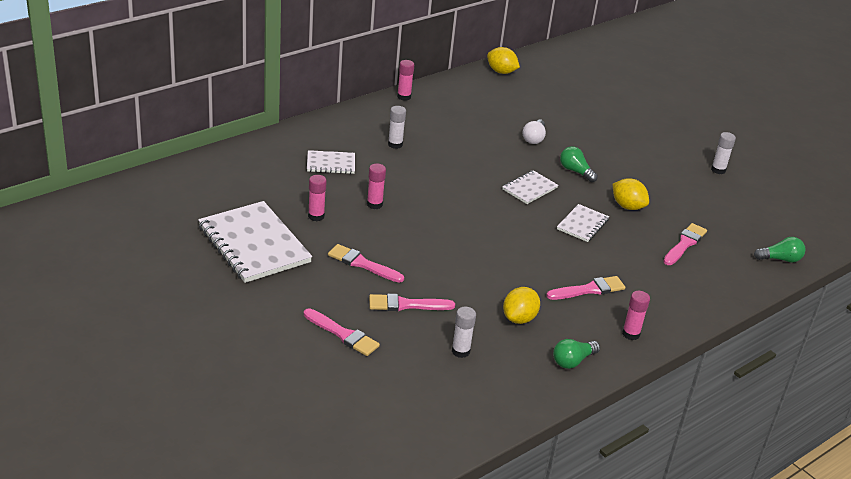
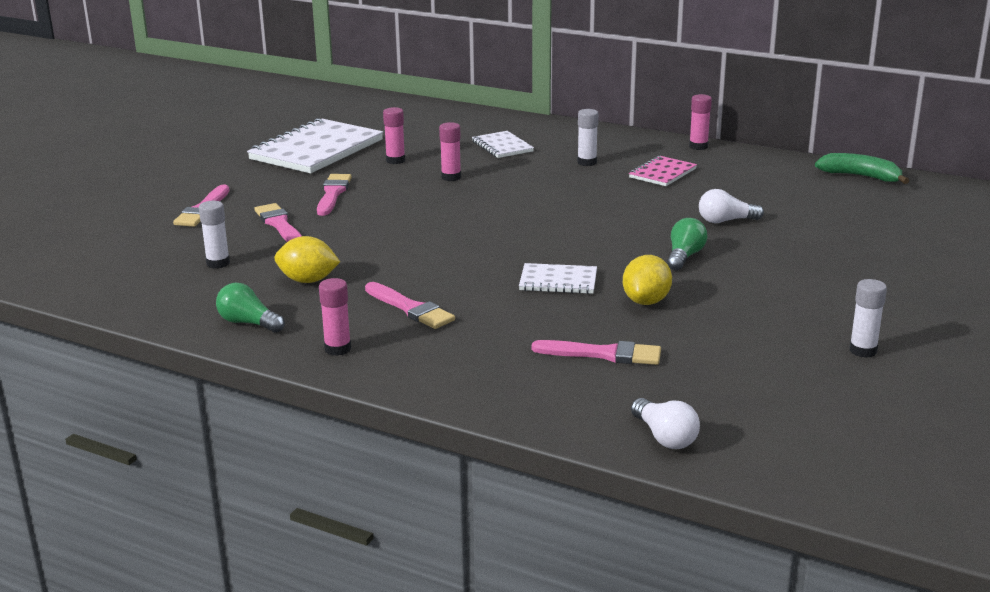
camera: 70 degrees right, 10 degrees down
yellow lemon [487,47,520,74] -> green banana [815,153,909,184]
white notebook [502,170,558,204] -> none
green light bulb [754,237,806,263] -> white light bulb [631,398,700,449]
none -> pink notebook [629,156,697,186]

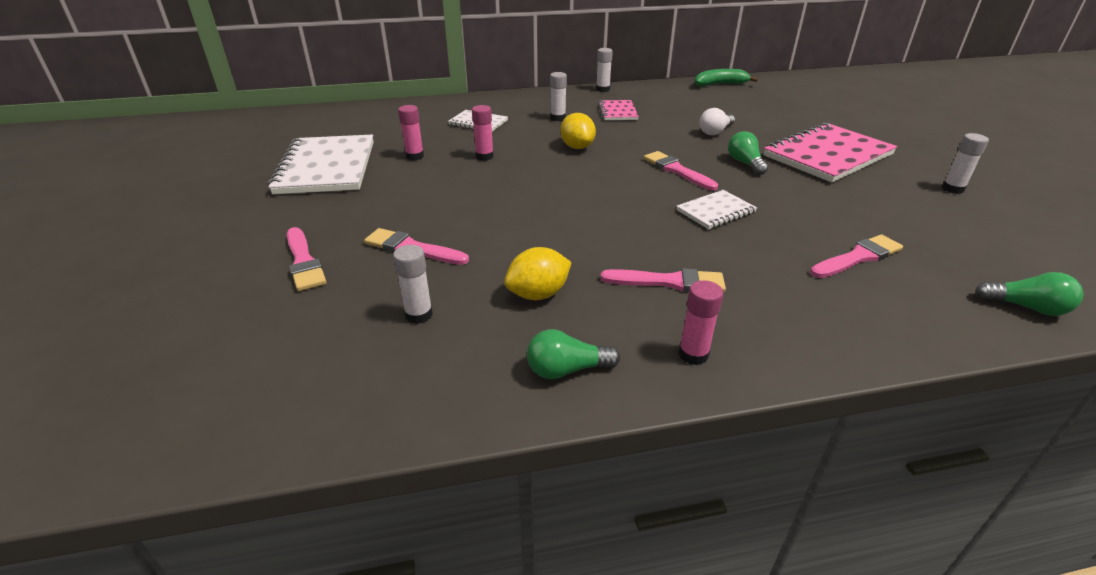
camera: 40 degrees left, 10 degrees up
pink brush [317,174,352,216] -> pink brush moved to [644,151,718,190]
yellow lemon [623,255,672,305] -> yellow lemon moved to [560,113,596,149]
white light bulb [631,398,700,449] -> green light bulb [975,272,1083,316]
pink glue stick [689,94,712,150] -> white glue stick [596,48,613,92]
none -> pink notebook [763,122,897,182]

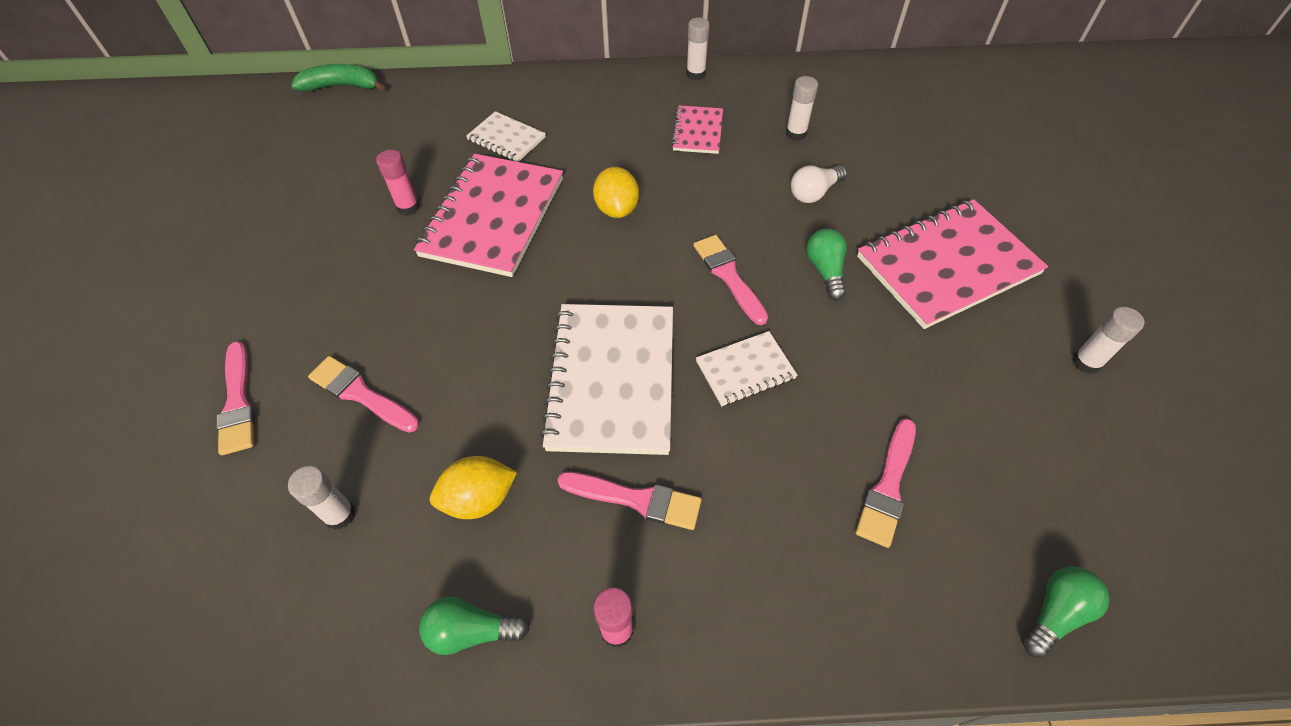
camera: 10 degrees right, 20 degrees up
white notebook [268,134,374,194] -> white notebook moved to [540,304,673,455]
pink glue stick [472,105,494,161] -> pink notebook [414,154,563,277]
white glue stick [550,72,567,121] -> white glue stick moved to [786,76,818,141]
green banana [695,69,758,86] -> green banana moved to [291,64,385,91]
pink brush [810,234,903,278] -> pink brush turned 135 degrees clockwise [856,418,916,548]
green light bulb [975,272,1083,316] -> green light bulb turned 75 degrees counterclockwise [1022,566,1110,658]

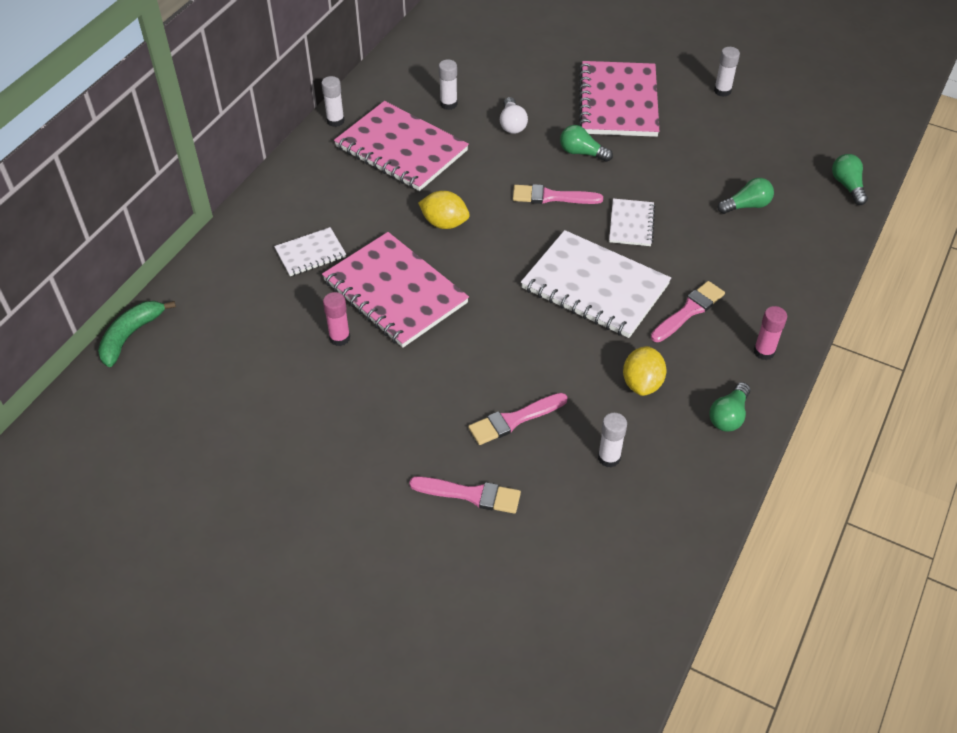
camera: 60 degrees left, 5 degrees down
pink notebook [671,105,723,154] -> pink notebook [334,101,469,191], size x1.99
pink brush [856,418,916,548] -> green light bulb [718,178,774,214]

